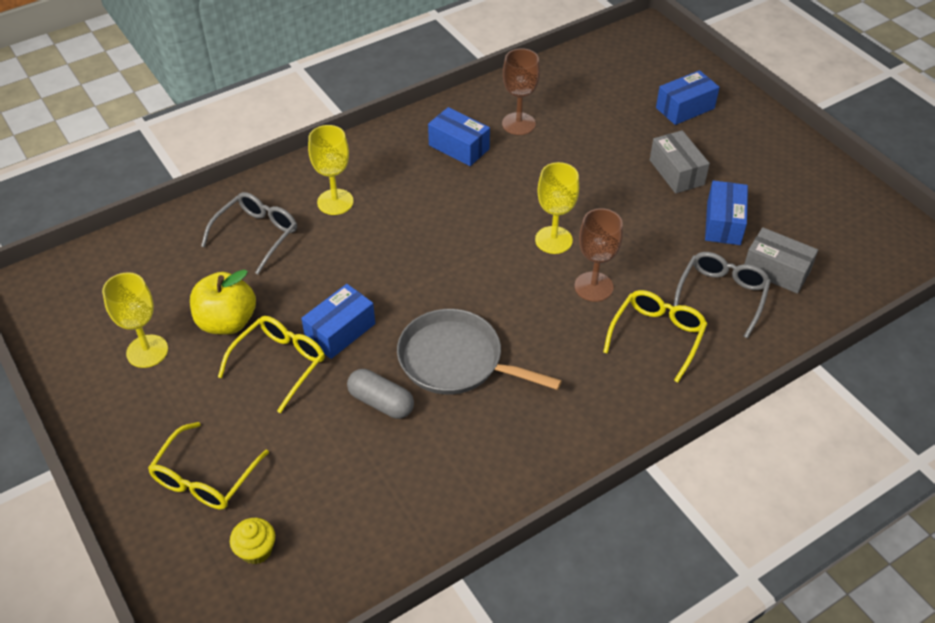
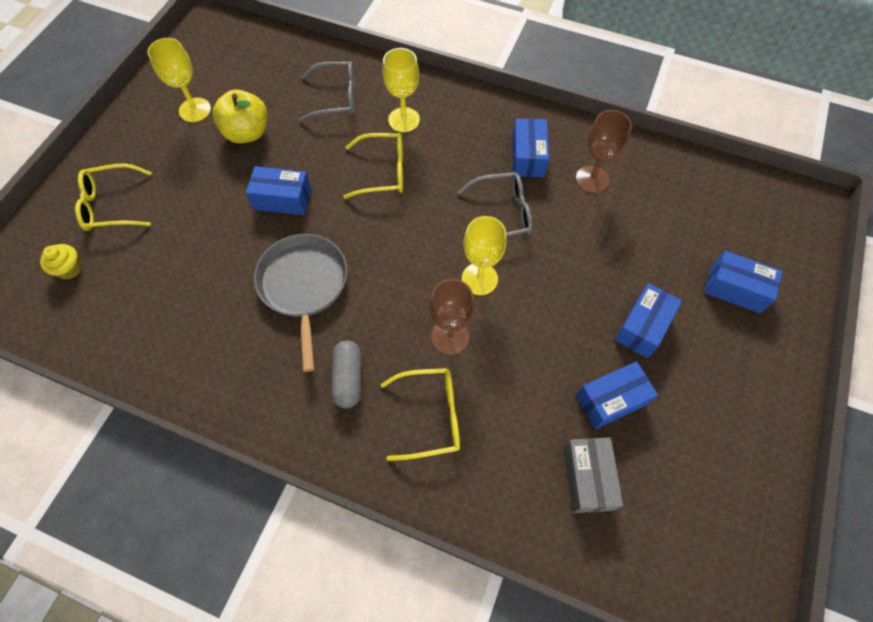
camera: 55 degrees right, 15 degrees up
yellow glasses [218,316,325,413] -> yellow glasses moved to [343,133,403,199]
grey capsule [347,369,414,419] -> grey capsule moved to [331,340,361,408]
grey box [650,130,710,194] -> blue box [615,283,682,358]
grey glasses [673,252,771,338] -> grey glasses moved to [457,172,532,236]

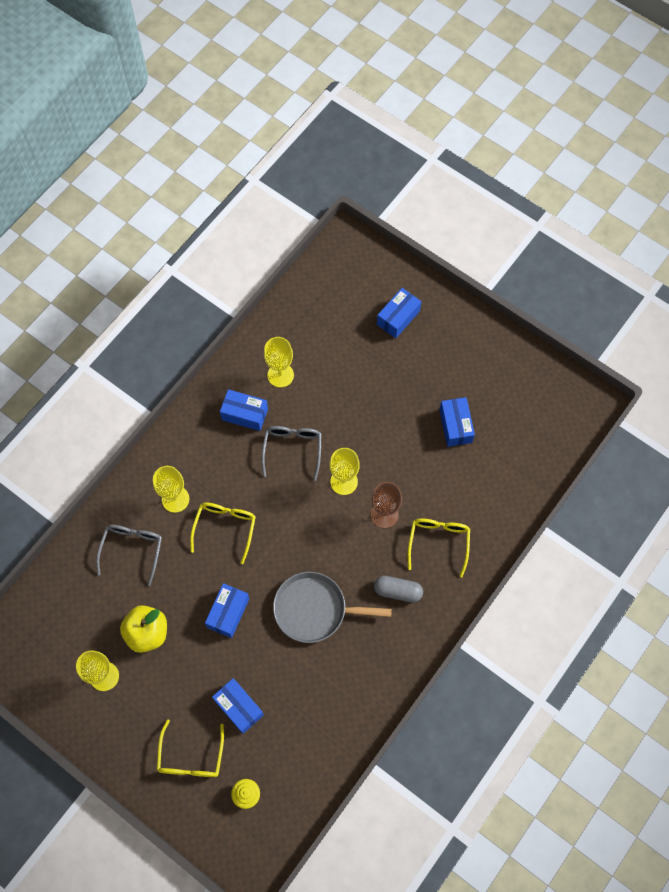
camera: 75 degrees left, 5 degrees up
grey box [564,438,623,513] -> none
brown goblet [576,110,632,193] -> yellow goblet [264,337,294,388]
blue box [615,283,682,358] -> blue box moved to [212,678,264,734]

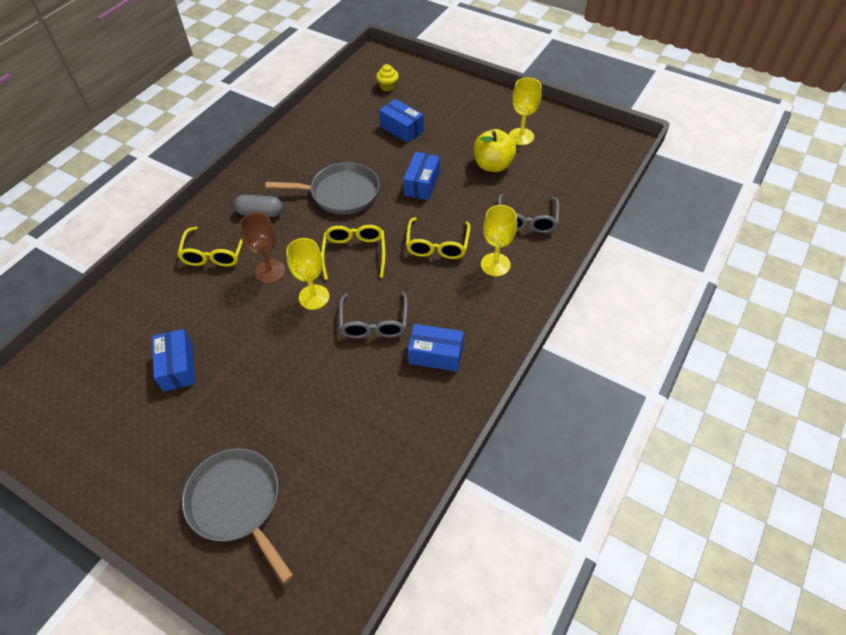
camera: 175 degrees right, 15 degrees down
yellow glasses [157,719,224,777] -> yellow glasses moved to [321,225,385,280]
yellow goblet [264,337,294,388] -> none
blue box [377,288,421,338] -> grey pan [182,448,293,583]

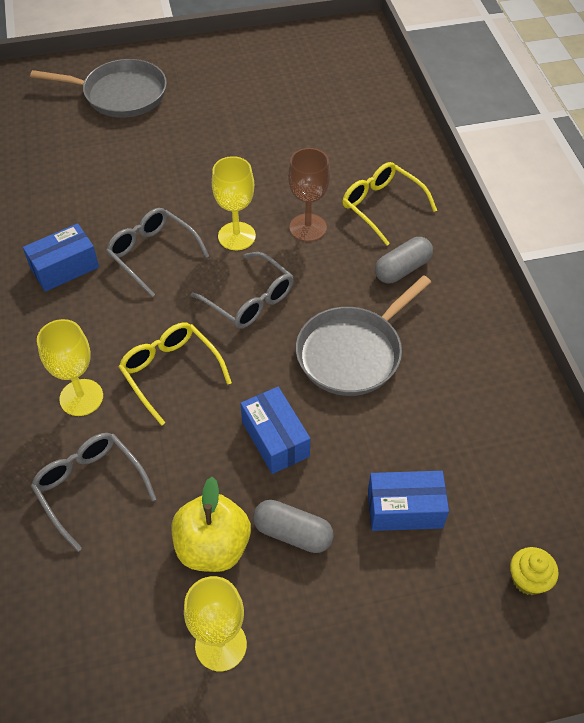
camera: 135 degrees right, 0 degrees up
blue box [152,329,195,392] -> none
yellow glasses [321,225,385,280] -> grey glasses [191,252,293,329]
none -> grey capsule [253,500,334,553]

